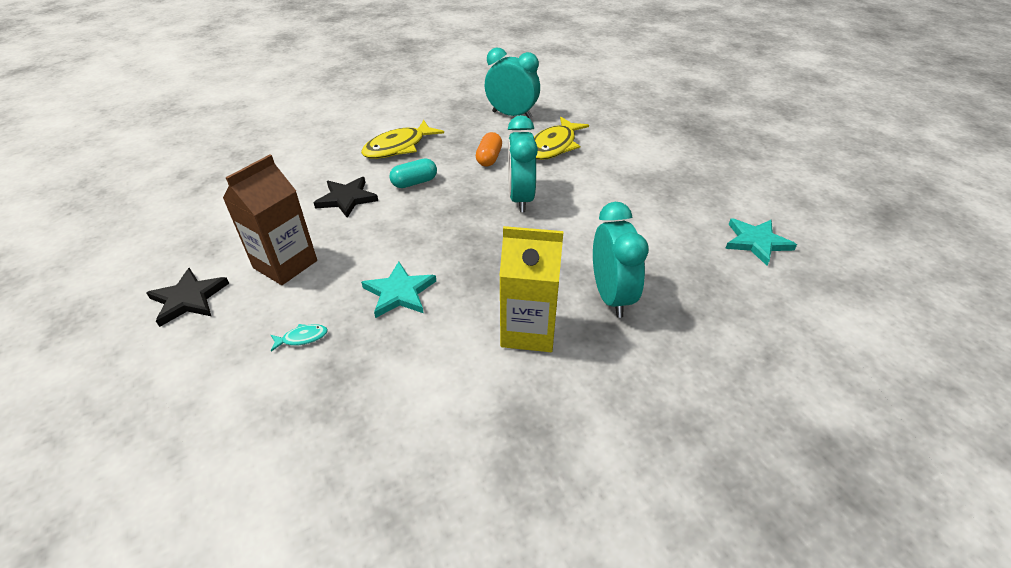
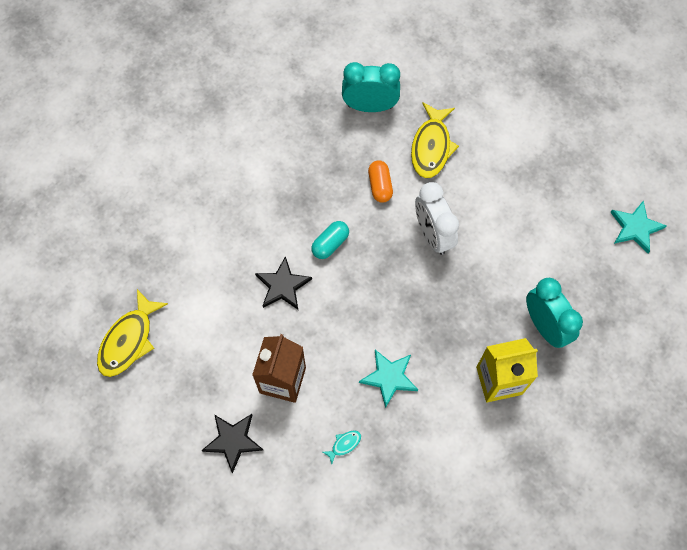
camera: 20 degrees left, 25 degrees up
yellow fish [361,120,444,159] -> yellow fish moved to [97,289,168,377]
turquoise clock [508,115,538,212] -> white clock [415,182,459,255]

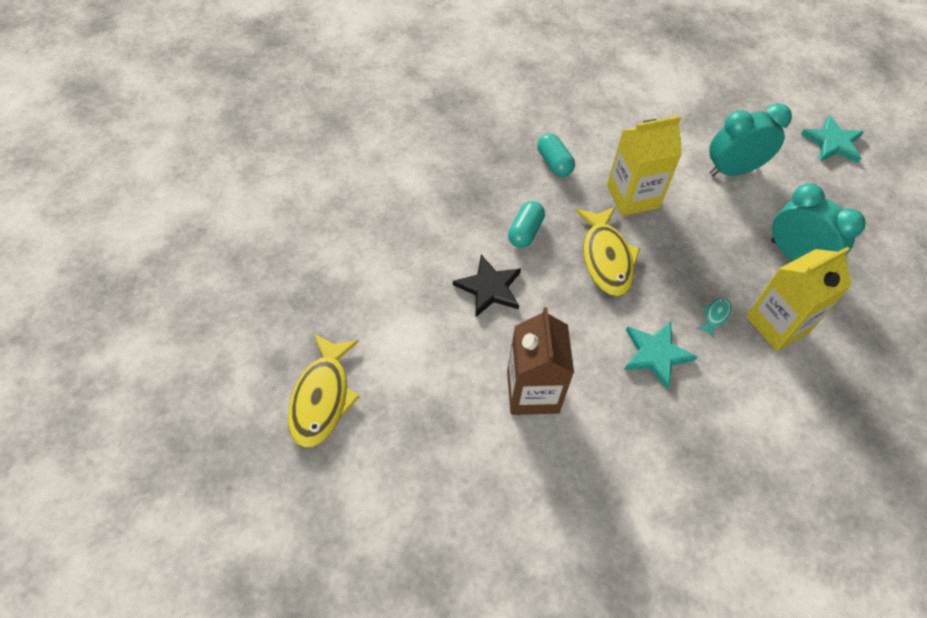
camera: 20 degrees left, 10 degrees down
black star [201,414,263,474] -> none
turquoise fish [323,430,361,464] -> turquoise fish moved to [697,298,732,338]
turquoise clock [342,62,400,112] -> turquoise clock moved to [709,103,792,176]
orange capsule [368,160,393,203] -> turquoise capsule [537,133,575,177]
yellow fish [411,102,459,178] -> yellow fish moved to [575,206,640,296]
white clock [415,182,459,255] -> yellow carton [607,115,682,216]

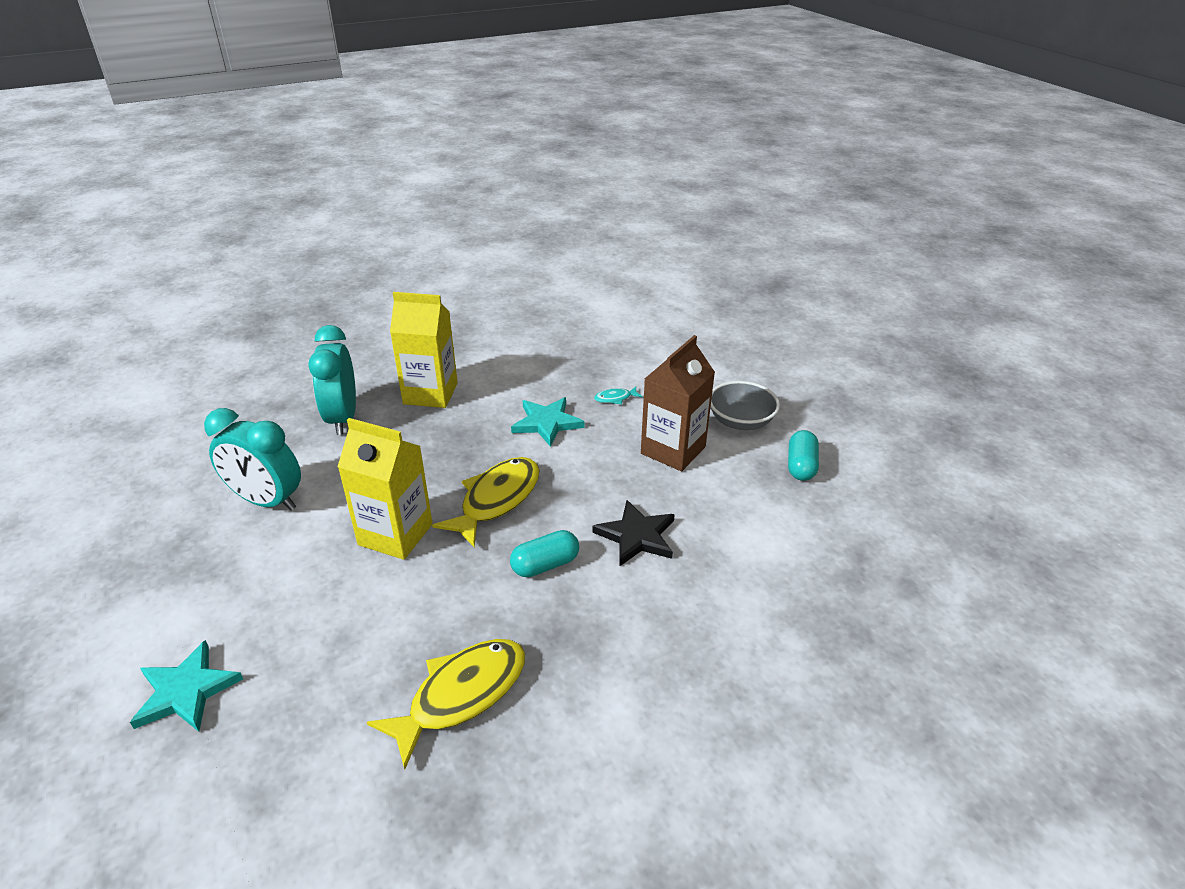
camera: 140 degrees left, 20 degrees down
yellow fish [288,333,360,448] -> yellow fish moved to [367,639,525,769]
turquoise capsule [537,133,575,177] -> turquoise capsule moved to [788,430,819,481]
turquoise fish [697,298,732,338] -> turquoise fish moved to [594,387,643,404]
turquoise star [801,115,864,163] -> turquoise star moved to [130,640,243,732]
none -> grey bowl [711,381,780,430]

